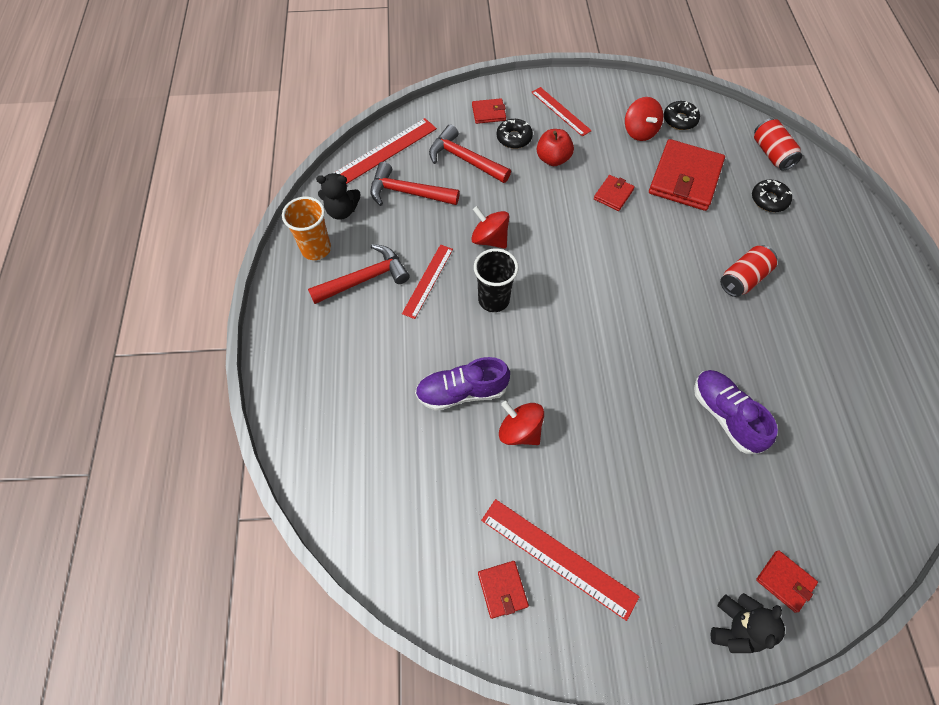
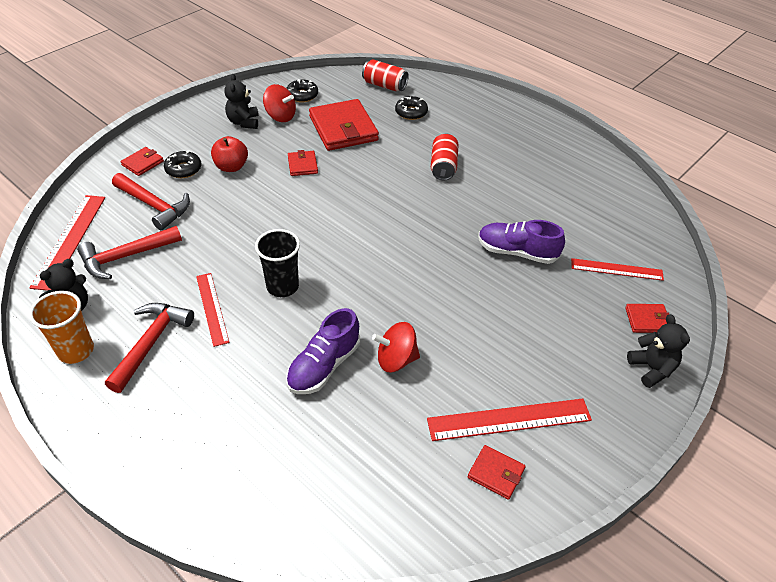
camera: 45 degrees left, 15 degrees down
red hammer [429,124,511,183] -> red hammer turned 135 degrees counterclockwise [112,173,190,230]
red spinning top [471,206,509,249] -> none
red ruler [531,87,592,137] -> red ruler moved to [571,258,664,281]
none -> black teddy bear [224,74,259,129]

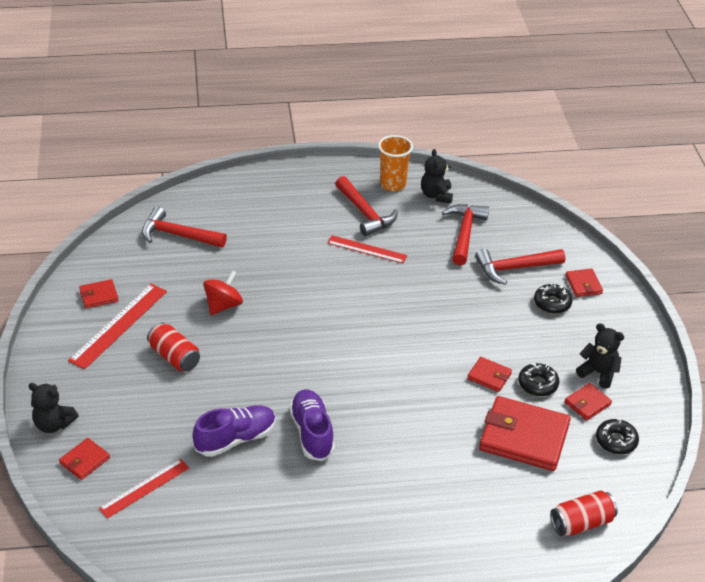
camera: 130 degrees right, 5 degrees down
red ruler [29,195,105,291] -> none
red apple [211,136,248,172] -> none
black cup [255,229,300,297] -> none
red spinning top [263,84,296,122] -> red wallet [565,383,612,421]
purple shoe [286,308,360,394] -> purple shoe moved to [289,389,335,461]
black donut [395,96,428,120] -> black donut moved to [518,363,559,396]
red can [431,133,459,180] -> red can moved to [147,322,200,372]
none -> red hammer [142,207,227,247]

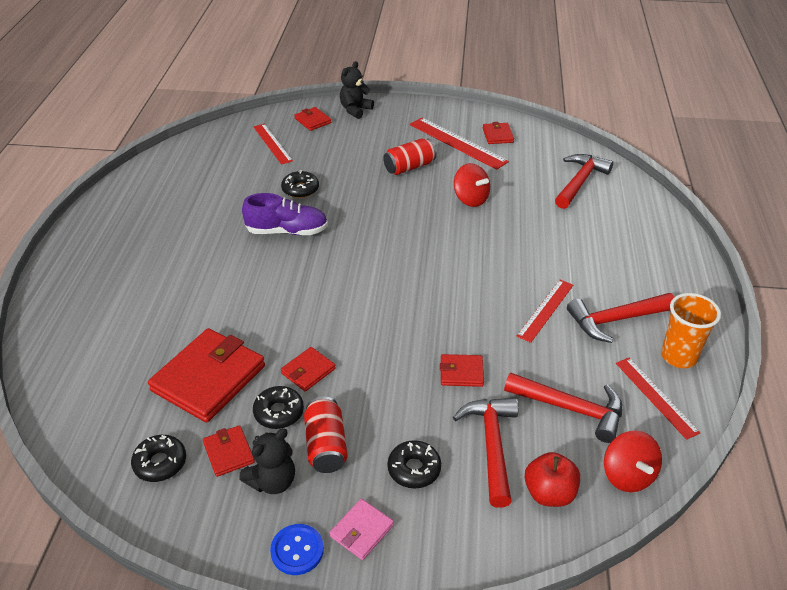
camera: 105 degrees right, 0 degrees up
purple shoe [192,405,276,457] -> black donut [281,170,319,198]
black teddy bear [421,149,453,203] -> red ruler [616,358,701,440]
red can [550,490,618,536] -> red can moved to [304,397,348,473]
red wallet [565,269,603,297] -> red wallet moved to [440,354,484,387]
none -> blue button [270,524,324,575]
none -> pink wallet [330,499,394,560]
none -> red apple [525,452,580,507]
none -> red spinning top [604,430,662,492]

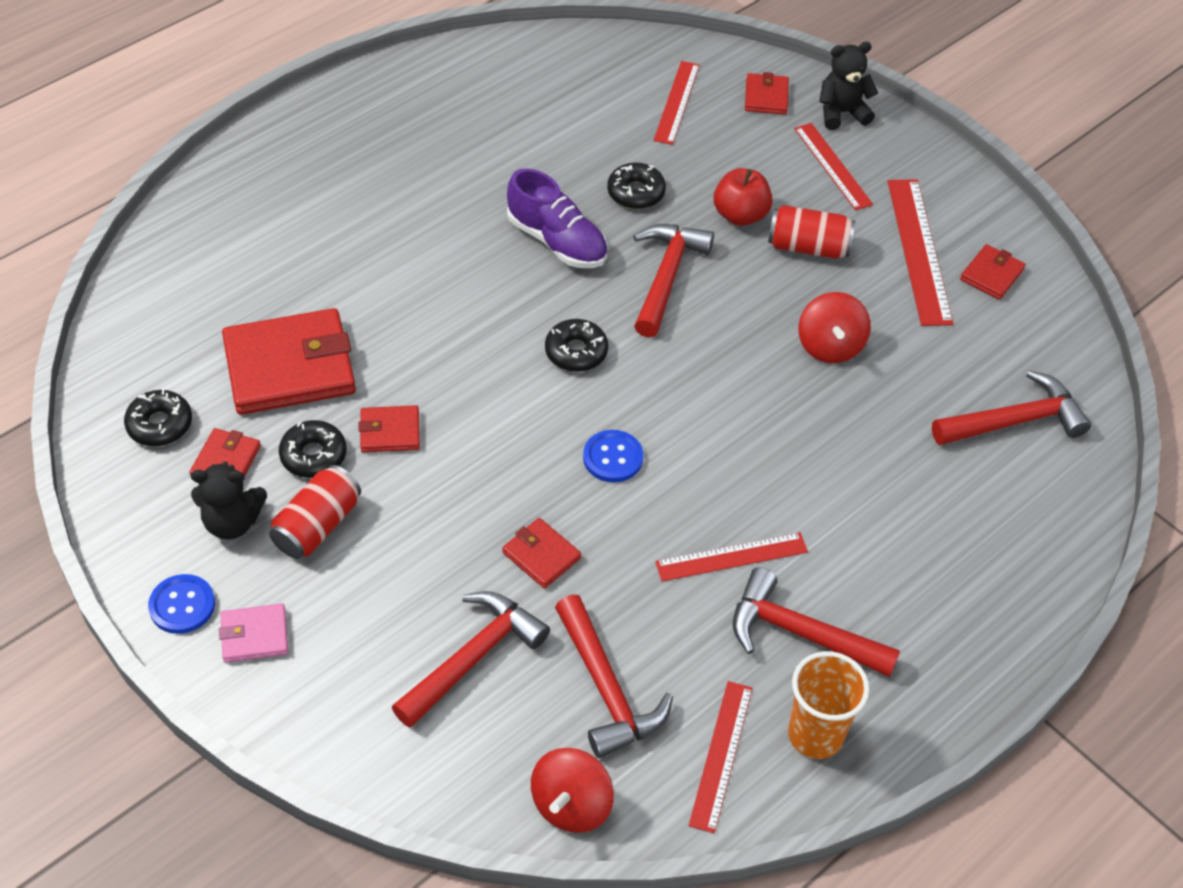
camera: 40 degrees right, 10 degrees up
black donut [387,440,441,488] -> black donut moved to [545,319,608,372]
red apple [525,452,580,507] -> red apple moved to [714,168,773,226]
none -> blue button [583,430,643,482]
none -> red hammer [633,224,714,337]
none -> red ruler [794,123,873,211]

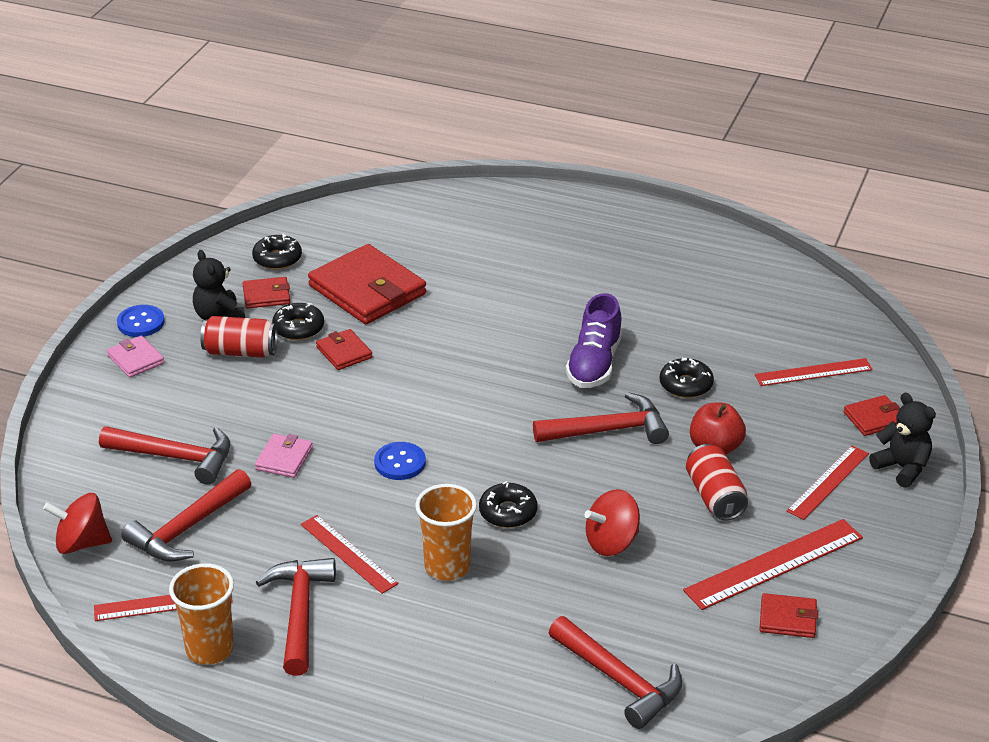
camera: 65 degrees right, 15 degrees down
red wallet [502,518,581,588] -> pink wallet [255,434,313,478]
black donut [545,319,608,372] -> black donut moved to [479,481,538,528]
none -> orange cup [415,484,477,581]

